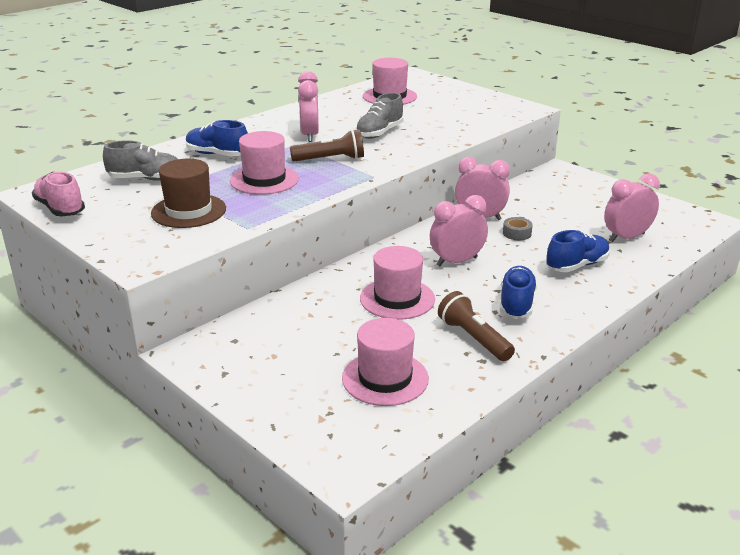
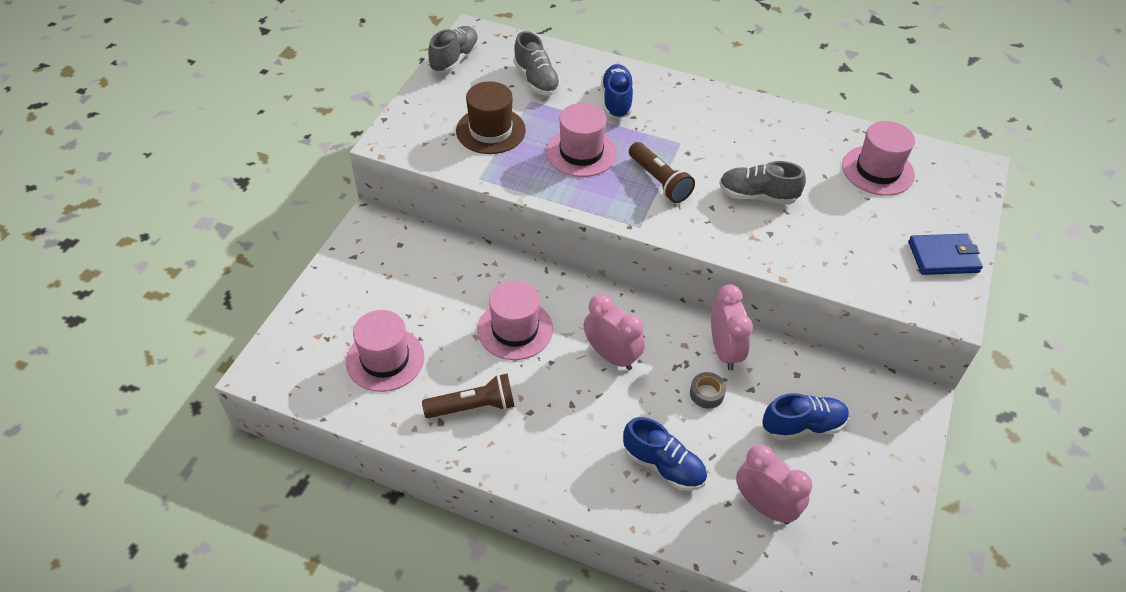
camera: 65 degrees right, 20 degrees up
pink shoe [32,172,85,216] -> grey shoe [428,26,479,73]
pink clock [298,71,319,142] -> none
brown flashlight [438,291,515,361] -> brown flashlight turned 45 degrees clockwise [422,373,515,418]
blue shoe [500,266,537,319] -> blue shoe moved to [762,393,849,440]
none -> blue wallet [908,234,983,275]

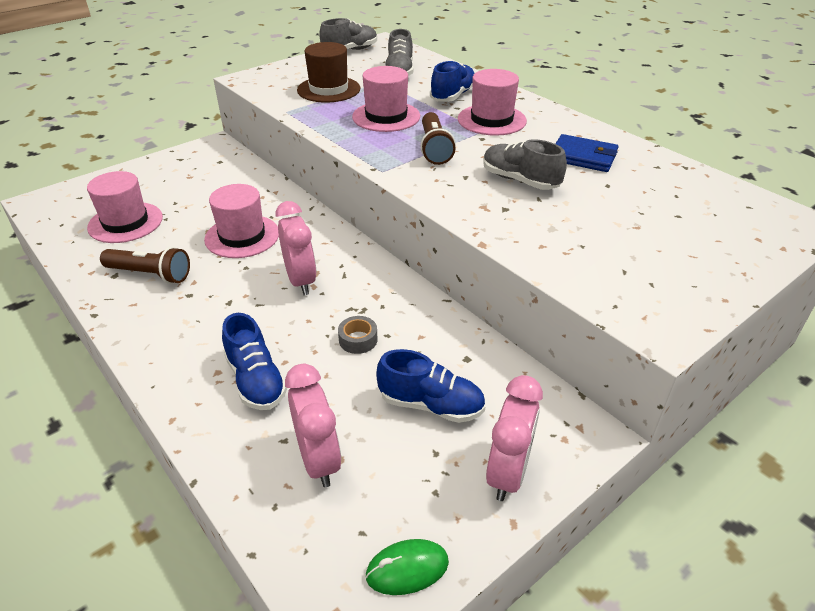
camera: 30 degrees right, 10 degrees down
pink clock [711,284,753,370] -> pink clock moved to [486,375,543,501]
pink hat [842,121,915,196] -> pink hat moved to [458,69,527,136]
blue wallet [908,234,983,275] -> blue wallet moved to [556,134,618,172]
none -> green mouse [365,539,449,595]

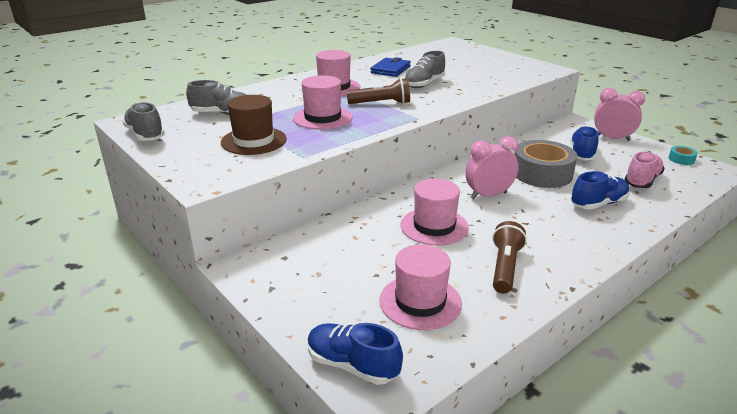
camera: 90 degrees left, 10 degrees down
pink clock [285,364,341,487] -> pink shoe [624,151,665,188]
grey tape [338,316,378,354] -> grey tape [514,140,577,188], size x2.35
green mouse [365,539,449,595] -> turquoise tape [669,146,698,165]
blue shoe [430,61,475,102] -> blue shoe moved to [308,323,403,385]

